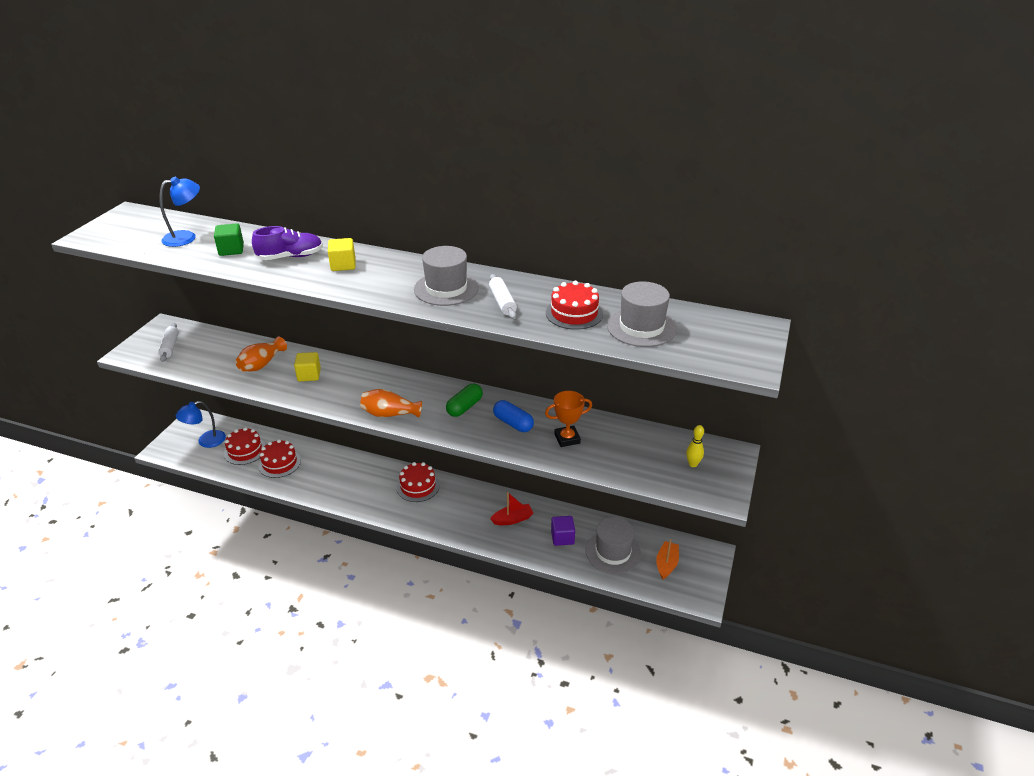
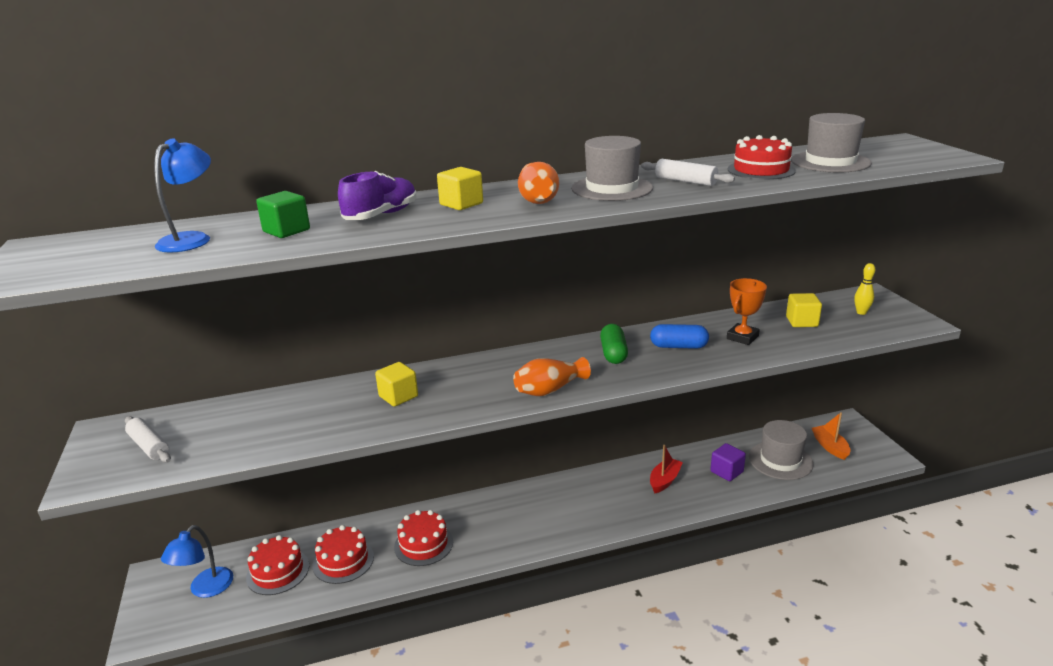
camera: 35 degrees left, 10 degrees down
orange vase [235,336,287,371] -> orange vase moved to [518,162,559,204]
red cake [397,462,440,502] -> red cake moved to [394,510,453,566]
none -> yellow cube [786,293,822,327]

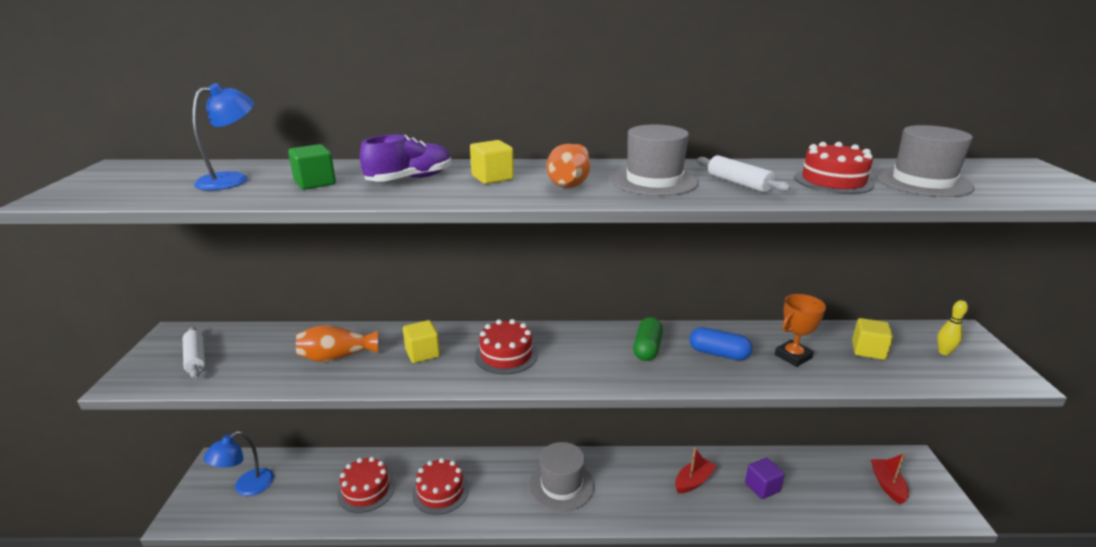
camera: 15 degrees right, 0 degrees up
red cake [246,535,309,595] -> red cake moved to [475,319,538,374]
orange vase [513,357,591,396] -> orange vase moved to [296,325,378,362]
grey hat [749,420,814,480] -> grey hat moved to [529,442,595,512]
orange boat [812,412,851,460] -> red boat [871,453,909,505]

